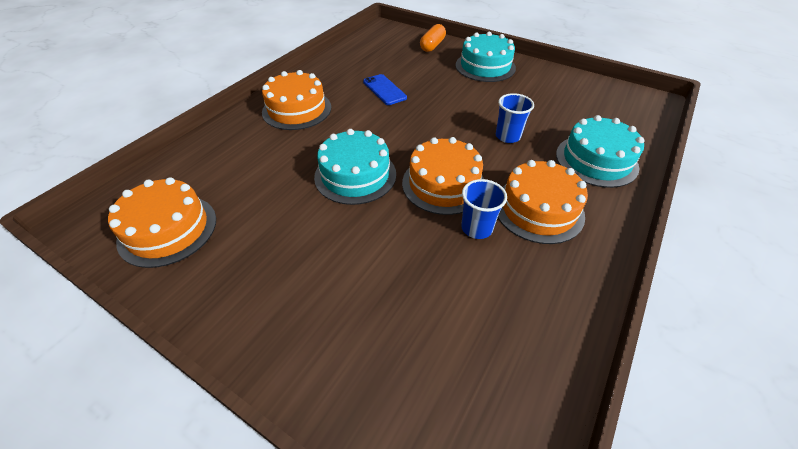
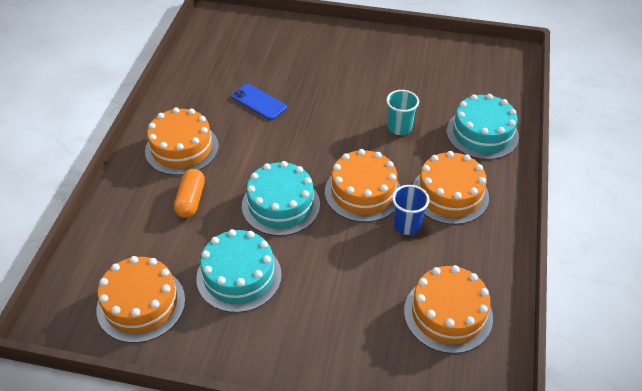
camera: 20 degrees left, 0 degrees up
orange capsule [420,24,446,52] -> orange capsule moved to [174,169,205,218]
turquoise cake [455,32,516,82] -> turquoise cake moved to [196,229,282,313]
blue cup [496,93,534,143] -> turquoise cup [386,90,419,135]
none -> orange cake [404,265,493,354]

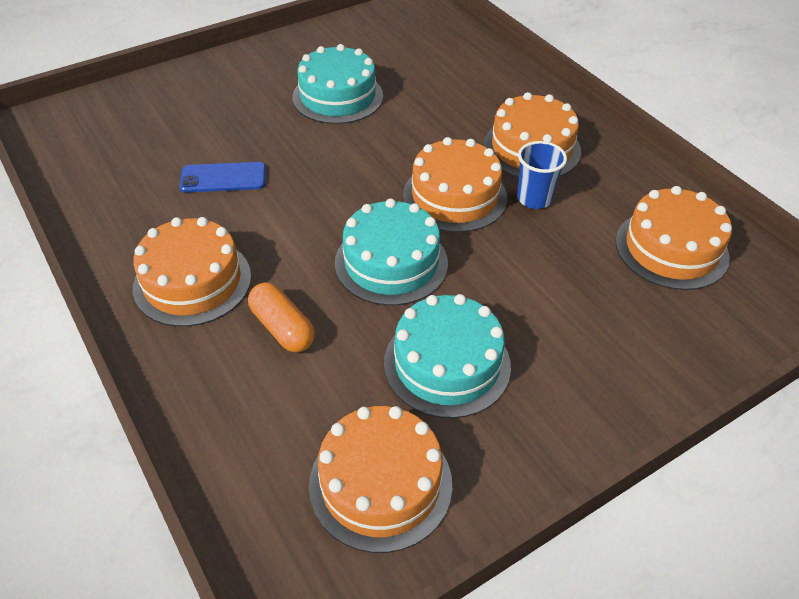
camera: 45 degrees left, 0 degrees up
turquoise cup [386,90,419,135] -> none
turquoise cake [447,94,519,160] -> turquoise cake moved to [292,44,383,124]

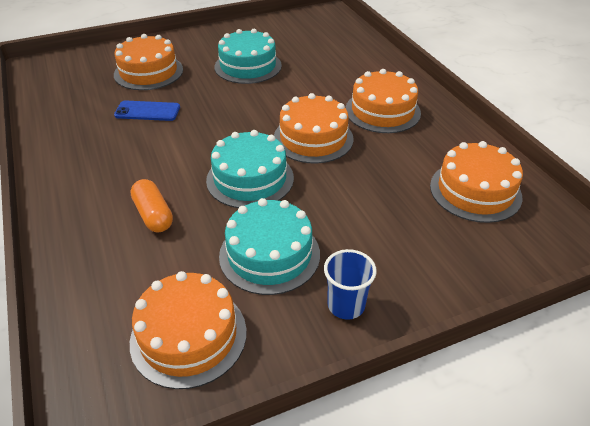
camera: 10 degrees right, 5 degrees down
orange cake [133,217,251,327] -> orange cake moved to [114,34,183,90]
blue cup [517,141,567,209] -> blue cup moved to [324,249,377,320]

